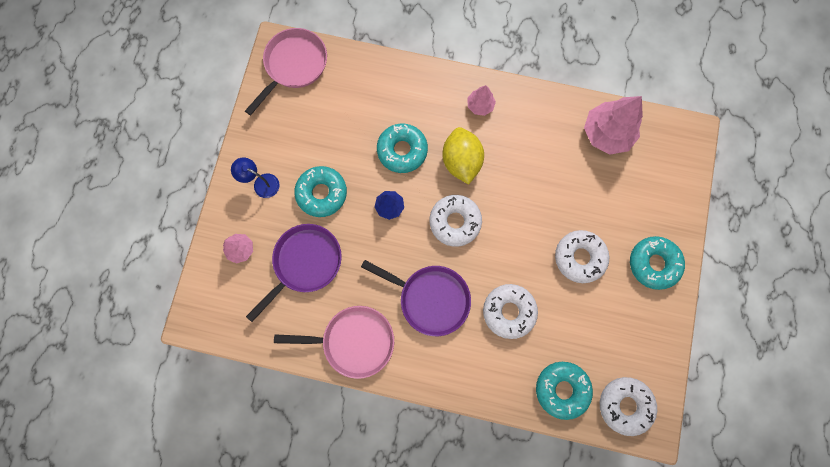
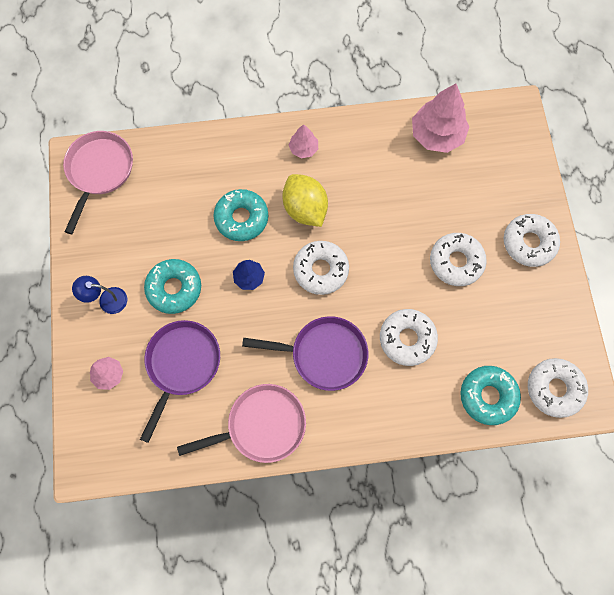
camera: 20 degrees left, 5 degrees down
turquoise donut [630,236,685,290] -> white donut [504,214,560,267]

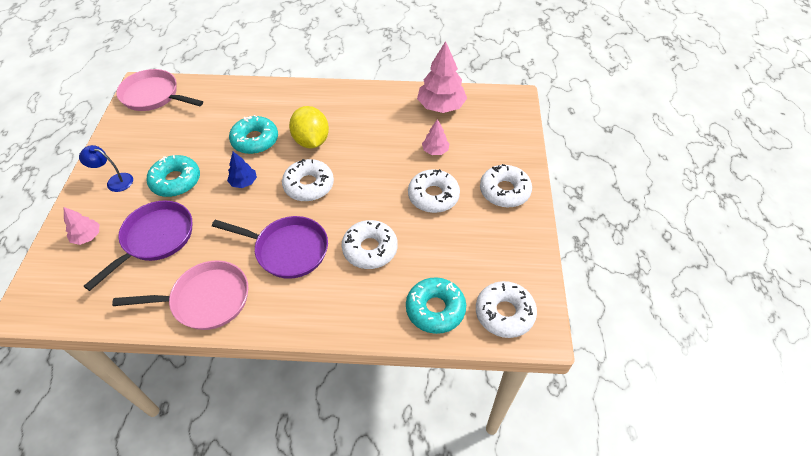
camera: 10 degrees right, 20 degrees down
pink pan [63,131,133,234] -> pink pan turned 90 degrees counterclockwise [116,69,203,111]
pink tree [289,124,318,158] -> pink tree moved to [422,119,450,155]

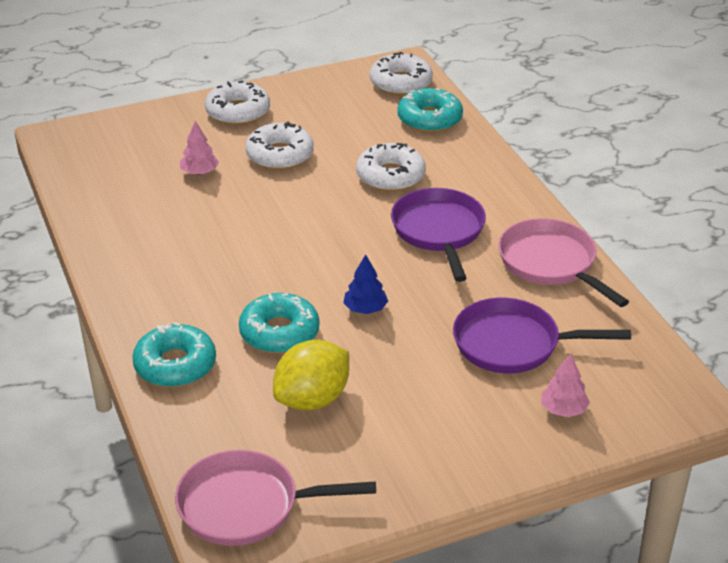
camera: 115 degrees left, 15 degrees down
blue lamp [79,145,133,192] -> none
pink pan [116,69,203,111] -> pink pan turned 90 degrees clockwise [175,450,376,546]
turquoise donut [147,155,200,197] -> turquoise donut moved to [132,322,216,387]
white donut [282,159,334,202] -> none
yellow lemon [289,106,329,148] -> yellow lemon moved to [273,340,349,411]
pink tree [417,41,467,113] -> none

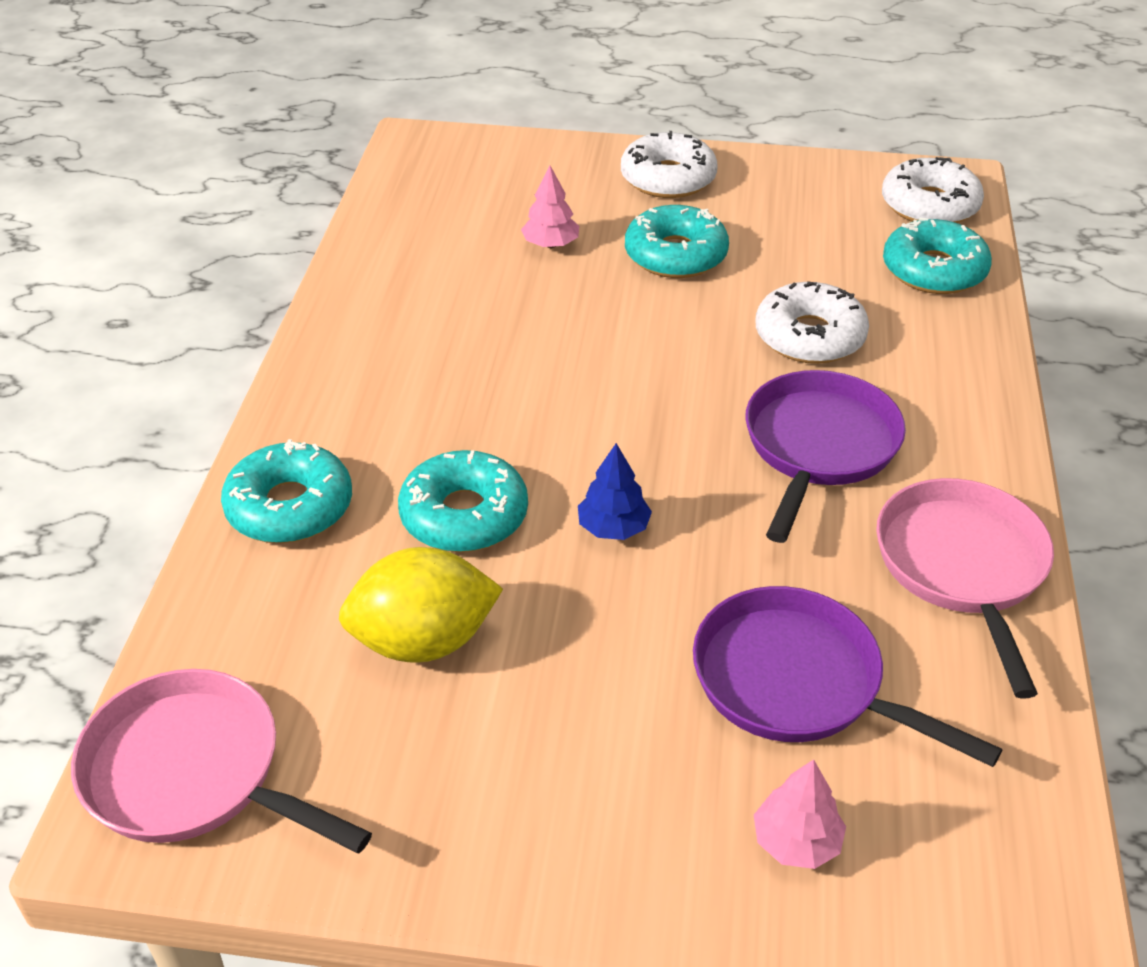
camera: 30 degrees right, 5 degrees up
white donut [245,122,313,170] -> turquoise donut [625,205,729,278]

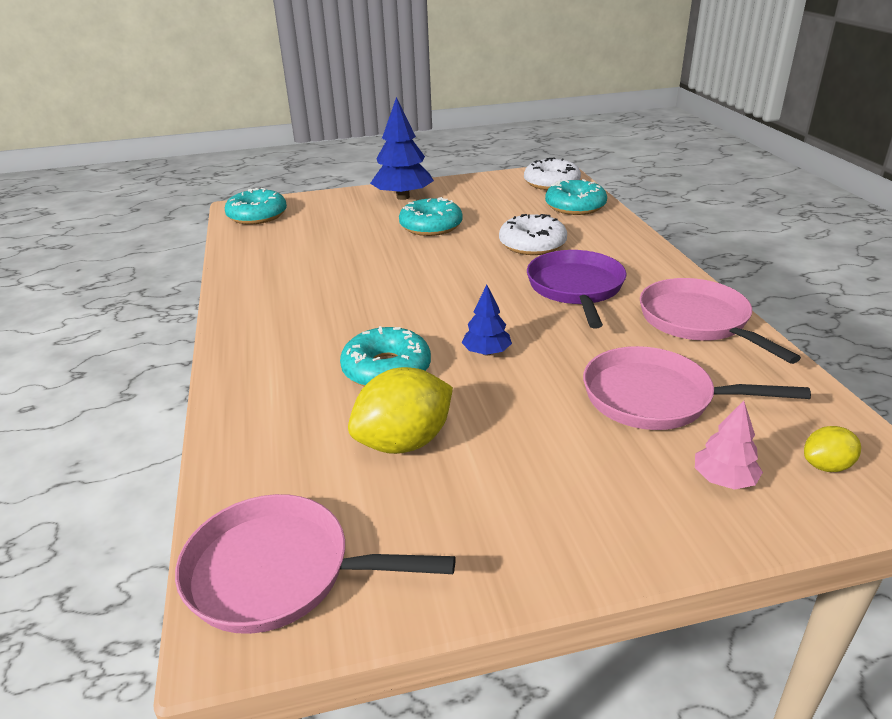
camera: 20 degrees left, 10 degrees down
turquoise donut [221,439,352,543] -> turquoise donut moved to [225,188,287,225]
pink tree [521,165,579,248] -> none
white donut [621,131,718,198] -> blue tree [370,97,434,200]
purple pan [693,586,1002,767] -> pink pan [583,346,811,430]
none -> yellow lemon [804,426,861,472]

